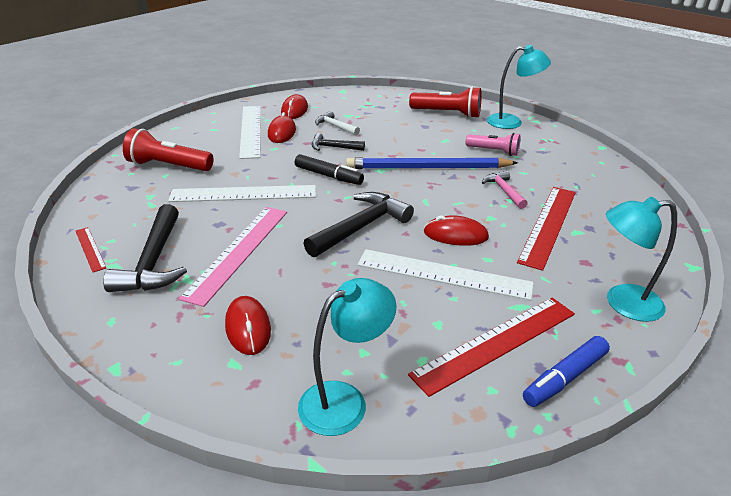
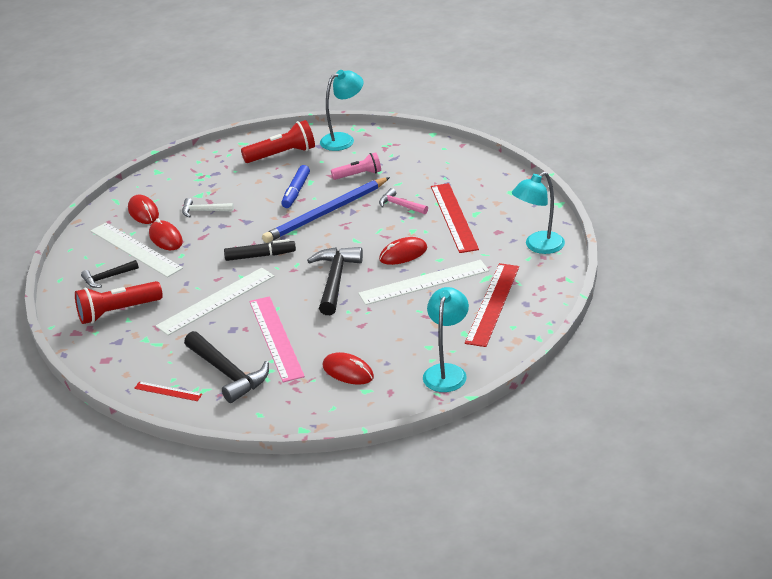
camera: 35 degrees left, 0 degrees up
black hammer [312,133,365,151] -> black hammer moved to [81,260,139,288]
blue marker [523,336,610,407] -> blue marker moved to [281,165,310,208]

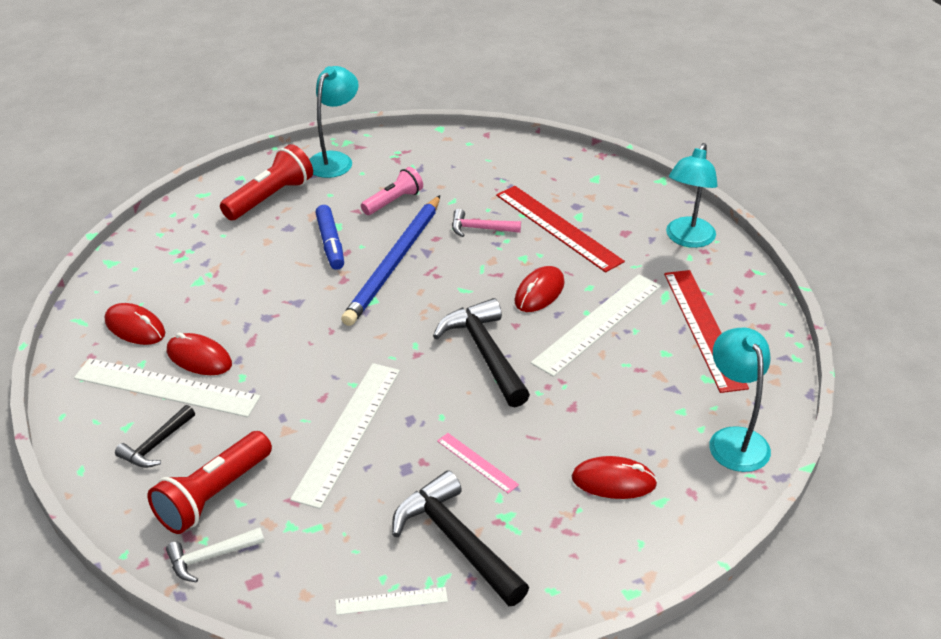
camera: 30 degrees left, 5 degrees up
red ruler [134,381,202,401] -> white ruler [335,587,448,615]
white hammer [182,198,234,218] -> white hammer moved to [166,527,264,583]
black hammer [184,331,269,403] -> black hammer turned 150 degrees counterclockwise [392,470,529,606]
black marker [224,239,296,261] -> none
pink ruler [249,296,305,382] -> pink ruler [437,433,519,494], size x0.49

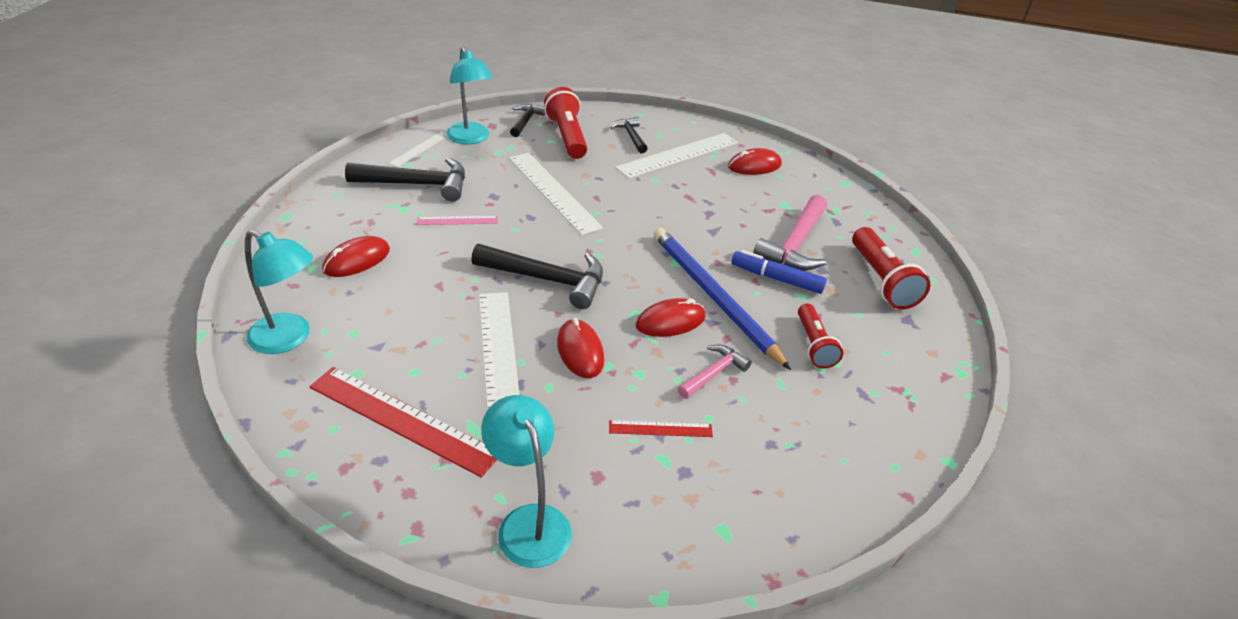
camera: 125 degrees right, 0 degrees up
white hammer [166,527,264,583] -> black hammer [510,104,545,137]
red mouse [167,333,232,375] -> red mouse moved to [635,298,706,337]
turquoise lamp [309,66,359,178] -> turquoise lamp moved to [446,47,492,144]
pink flashlight [361,167,423,215] -> red flashlight [798,303,843,369]
red ruler [496,186,625,273] -> red ruler [609,420,713,437], size x0.49
none -> pink hammer [753,195,827,271]

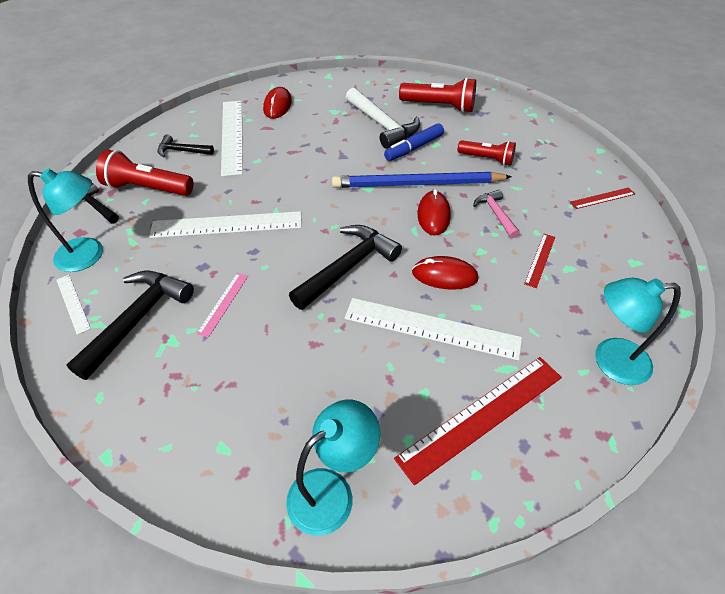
camera: 60 degrees left, 10 degrees up
red mouse [322,236,390,277] -> none
pink hammer [753,195,827,271] -> white hammer [346,88,420,149]
none -> red ruler [570,187,635,209]

